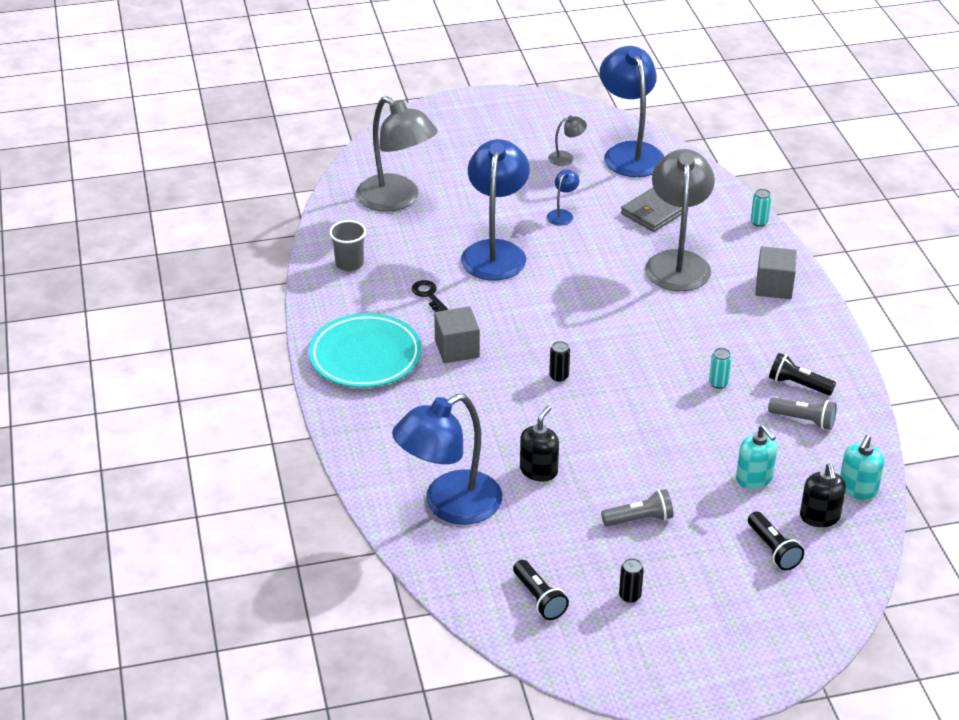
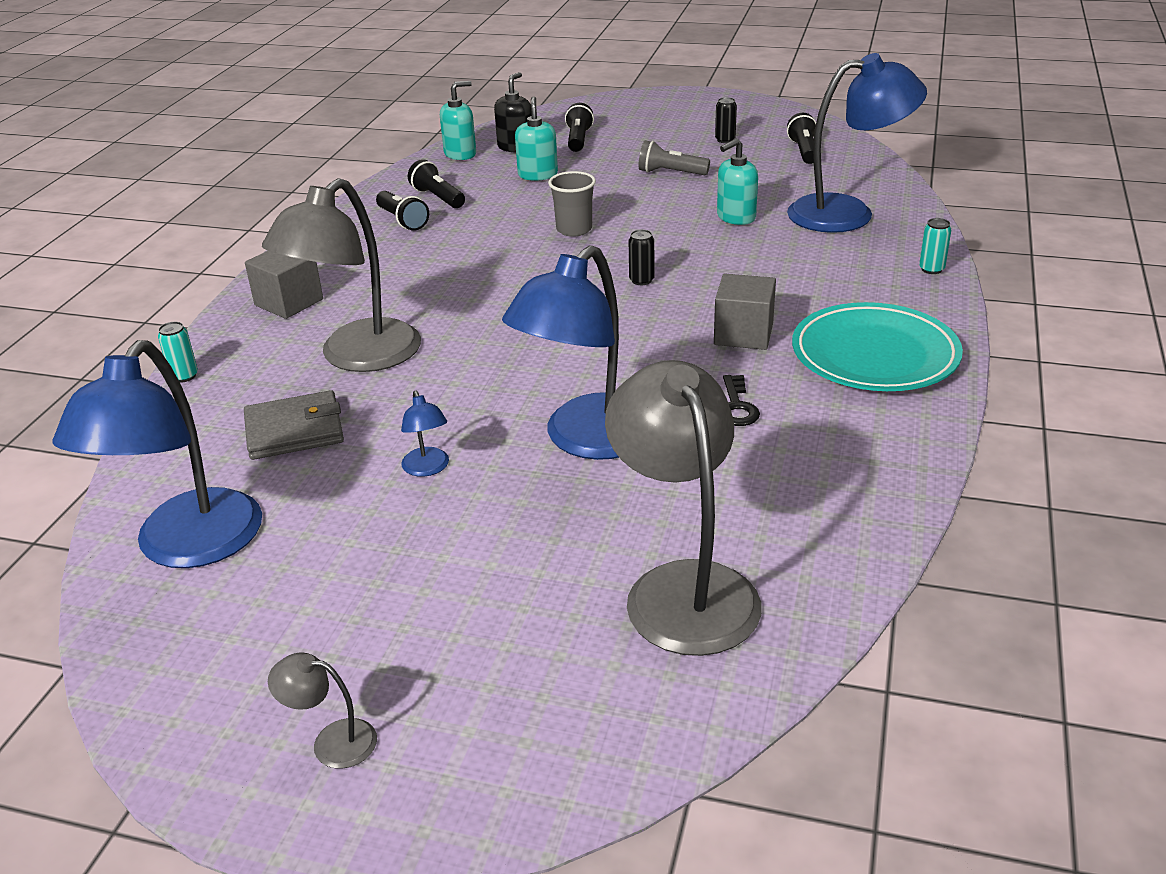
camera: 150 degrees left, 5 degrees down
grey cup [329,220,366,271] -> grey cup moved to [548,171,596,237]
black soap dispenser [520,406,559,481] -> turquoise soap dispenser [717,138,758,225]
blue lamp [547,169,580,225] -> blue lamp turned 75 degrees counterclockwise [401,391,449,477]
grey lamp [548,116,587,166] -> grey lamp moved to [268,652,377,769]
turquoise can [709,348,732,389] -> turquoise can moved to [919,218,951,274]
grey flashlight [768,397,837,430] -> black flashlight [408,159,465,208]

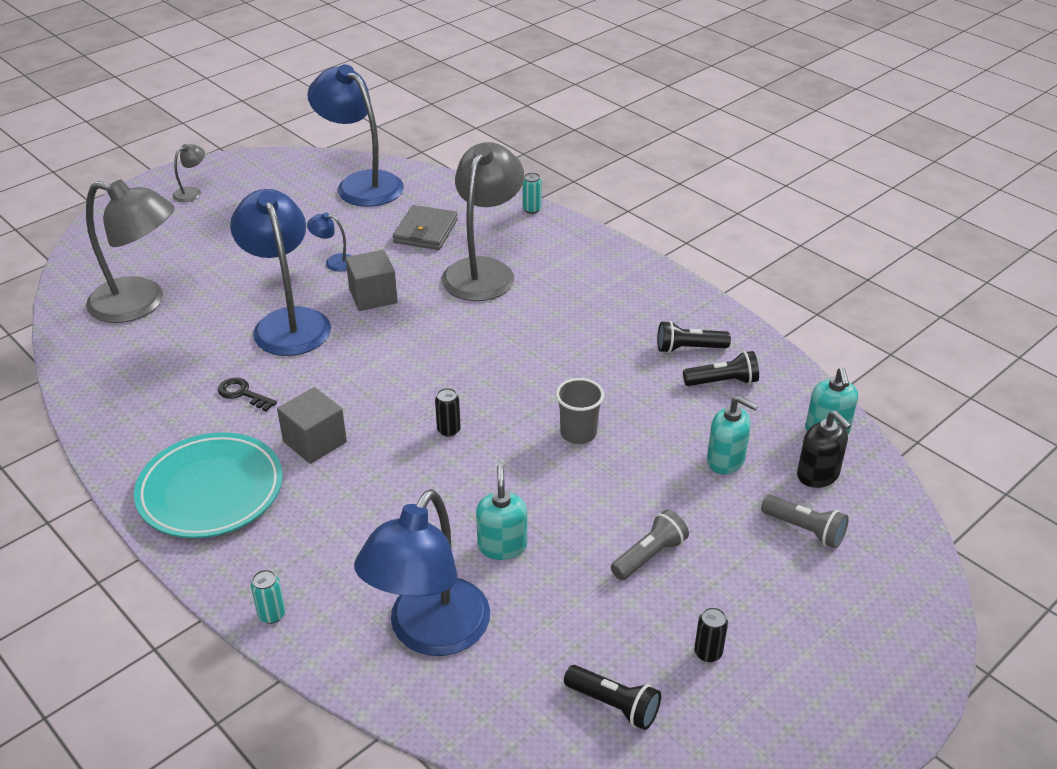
camera: 120 degrees right, 5 degrees up
grey cube [245,251,323,319] -> grey cube moved to [346,250,398,311]
grey lamp [262,178,421,372] -> grey lamp turned 45 degrees clockwise [442,142,524,301]
black flashlight [565,103,594,152] -> grey flashlight [761,494,849,549]

